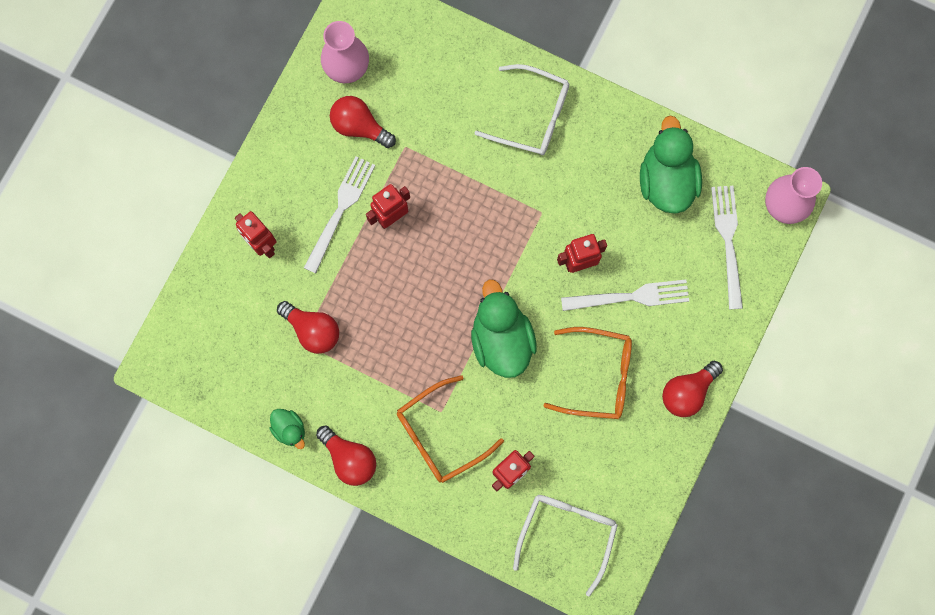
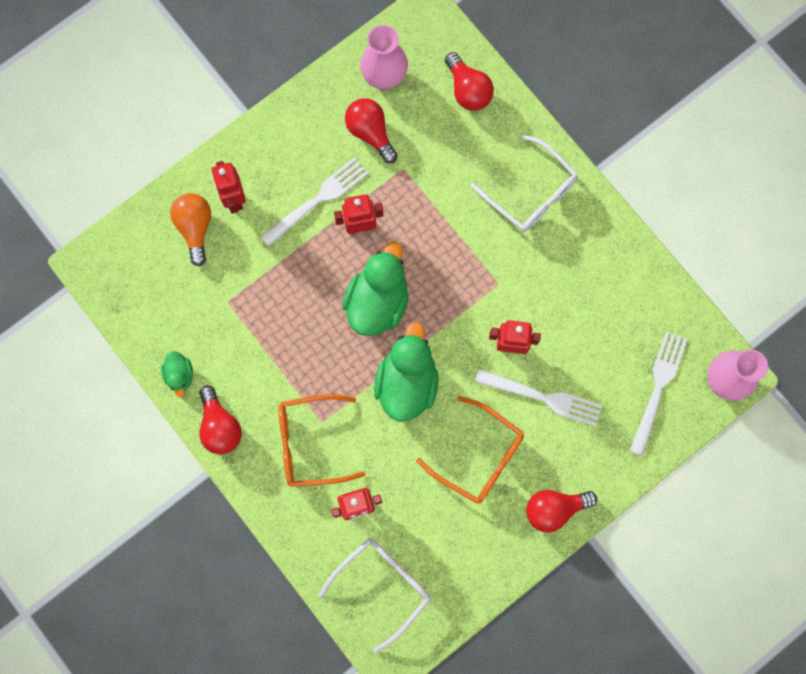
camera: 25 degrees right, 0 degrees up
red light bulb [277,301,339,354] -> red light bulb moved to [445,52,494,111]
green duck [640,116,702,214] -> green duck moved to [342,242,409,336]
none -> orange light bulb [170,193,211,267]

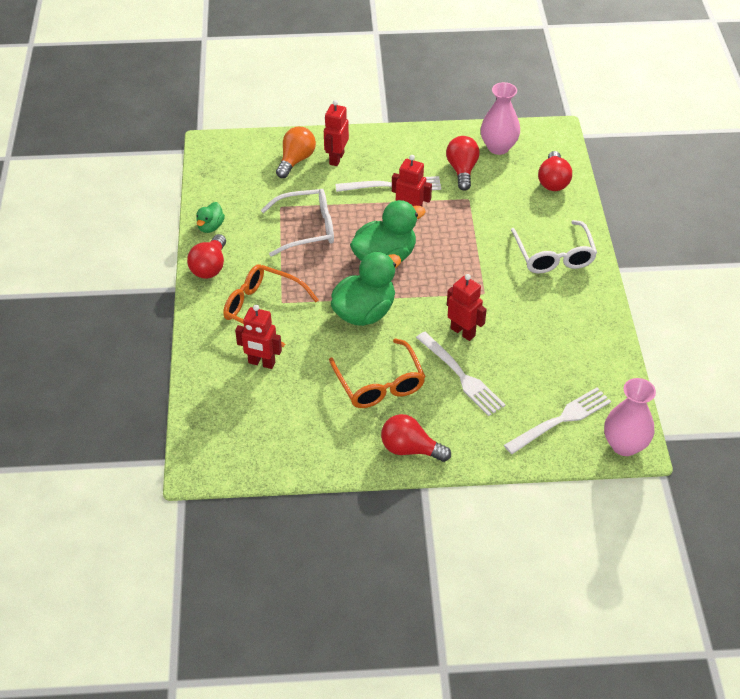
camera: 35 degrees right, 30 degrees down
white glasses [319,538,431,653] -> white glasses moved to [261,189,334,256]

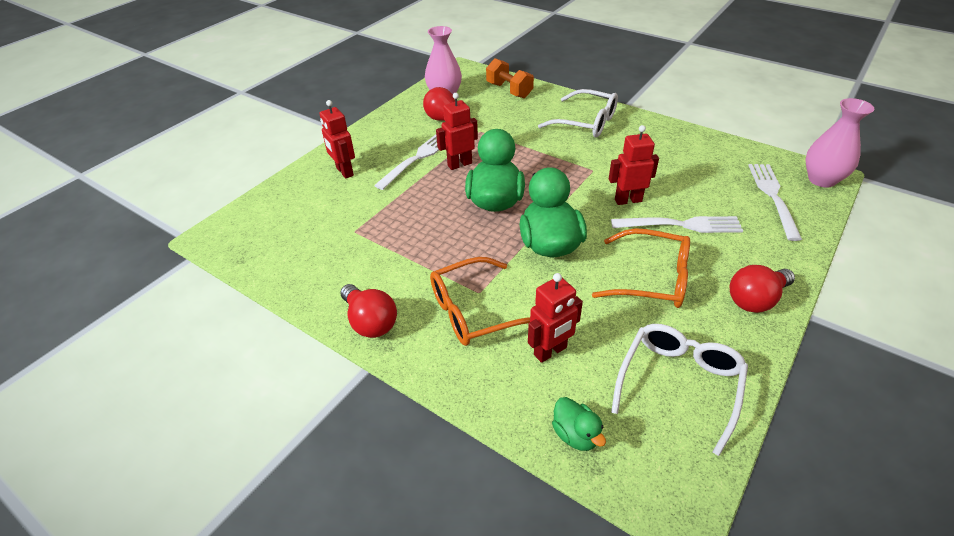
camera: 50 degrees left, 5 degrees down
green duck [196,202,225,233] -> green duck moved to [552,397,606,451]
white glasses [261,189,334,256] -> white glasses moved to [611,324,748,456]
orange light bulb [276,127,316,178] -> none
red light bulb [538,151,572,191] -> orange dumbbell [486,58,534,98]

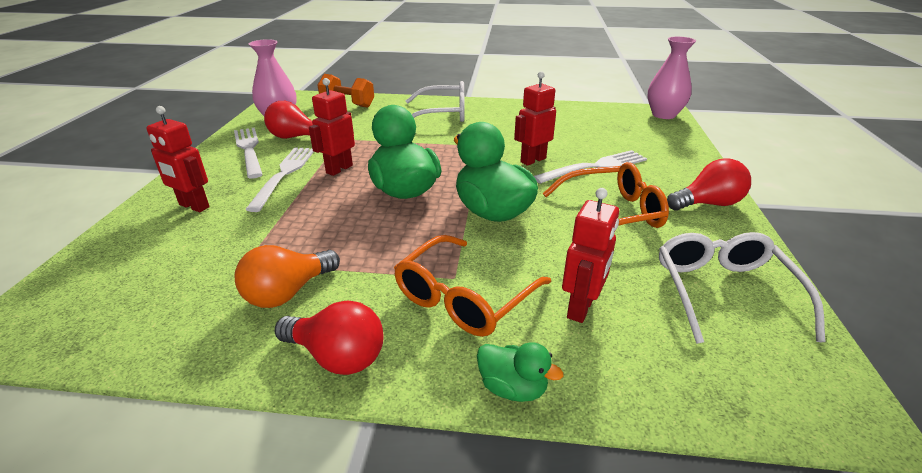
camera: 30 degrees left, 10 degrees down
green duck [552,397,606,451] -> green duck moved to [477,342,563,402]
red light bulb [730,265,795,313] -> red light bulb turned 135 degrees counterclockwise [667,158,751,210]
white fork [748,164,802,241] -> white fork moved to [234,127,263,179]
none -> orange light bulb [235,245,340,308]

